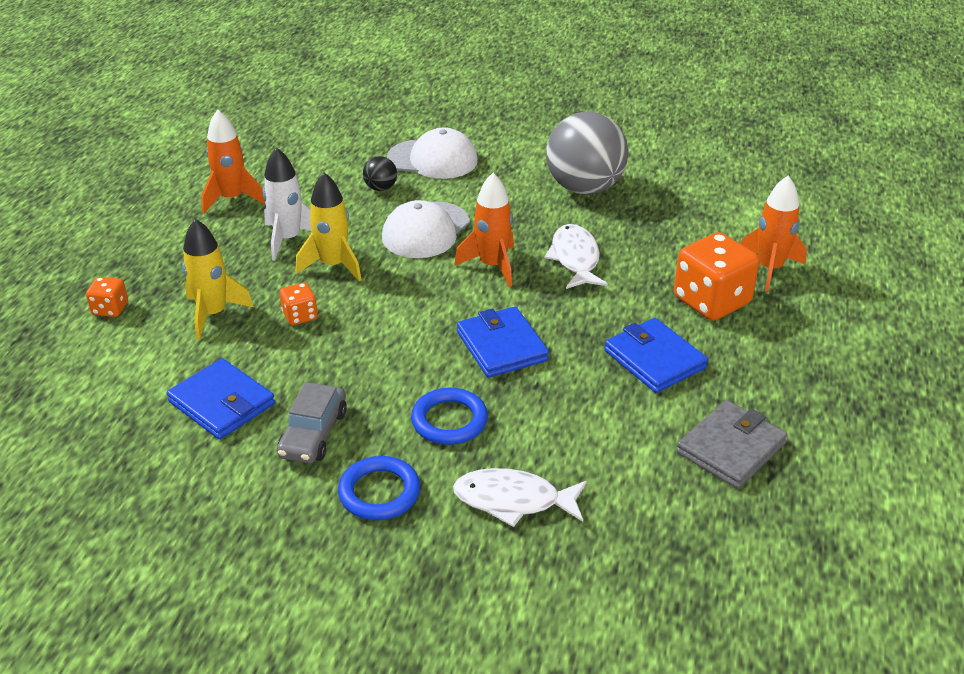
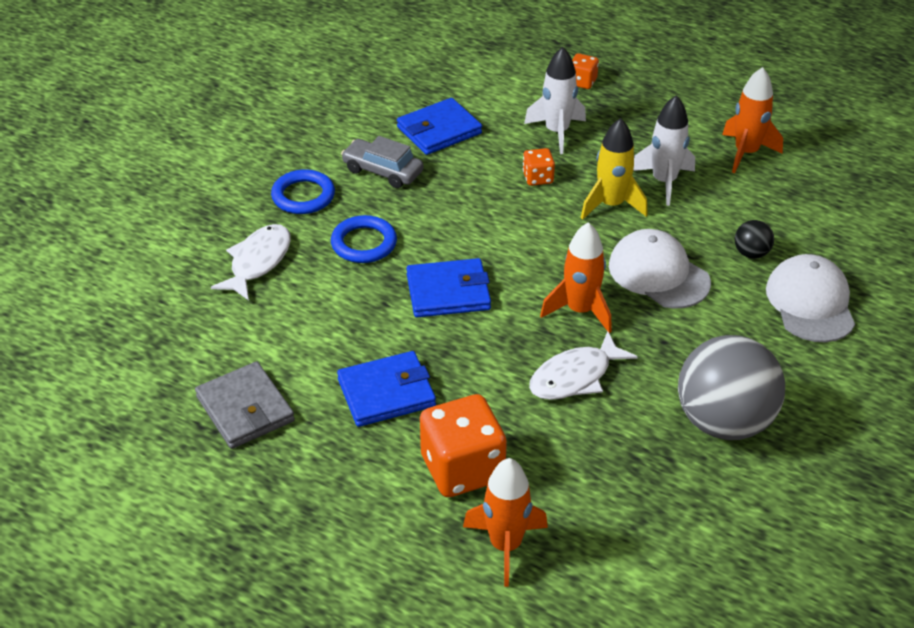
camera: 105 degrees right, 5 degrees up
yellow rocket [182,219,254,340] -> white rocket [524,47,586,154]
white cap [387,128,478,179] -> white cap turned 150 degrees clockwise [766,254,855,342]
white fish [545,224,608,289] -> white fish turned 135 degrees clockwise [529,331,638,400]

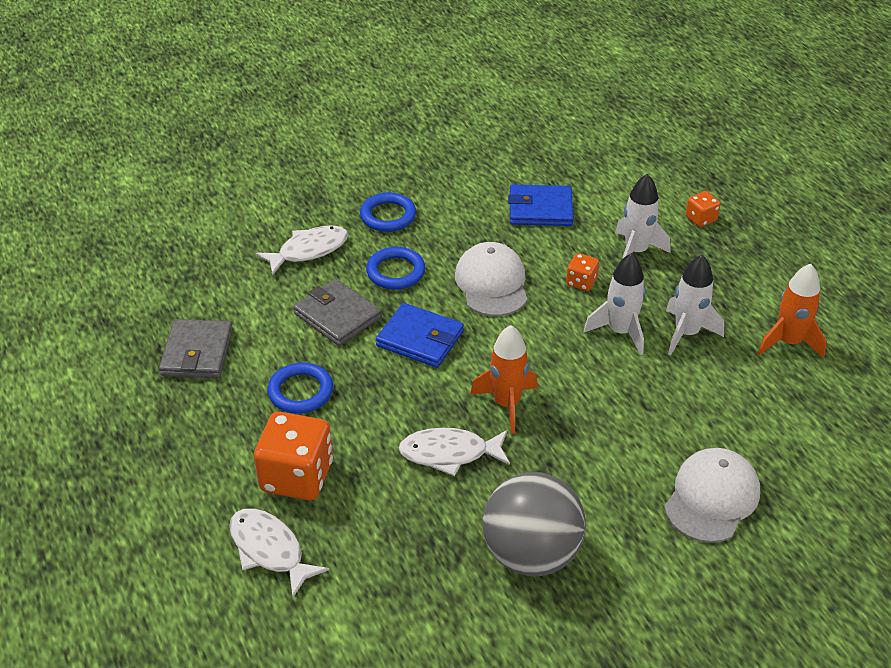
camera: 35 degrees right, 0 degrees up
blue wallet [337,351,436,427] -> blue ring [267,362,333,414]
grey car [341,136,423,188] -> none
orange rocket [463,458,548,587] -> white fish [229,508,329,598]
yellow rocket [581,118,648,220] -> white rocket [584,253,646,355]
white cap [609,229,711,309] -> white cap moved to [455,242,528,316]
black ball [735,220,774,259] -> none
none -> grey wallet [293,279,381,346]

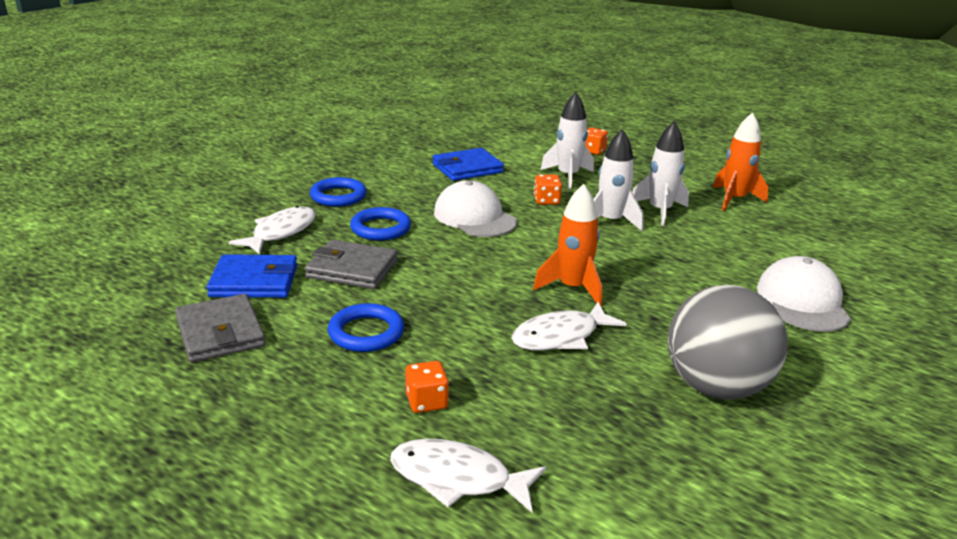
camera: 30 degrees left, 15 degrees down
orange dice [254,412,333,500] -> orange dice [405,361,449,413], size x0.49
blue wallet [376,303,464,368] -> blue wallet moved to [207,254,297,298]

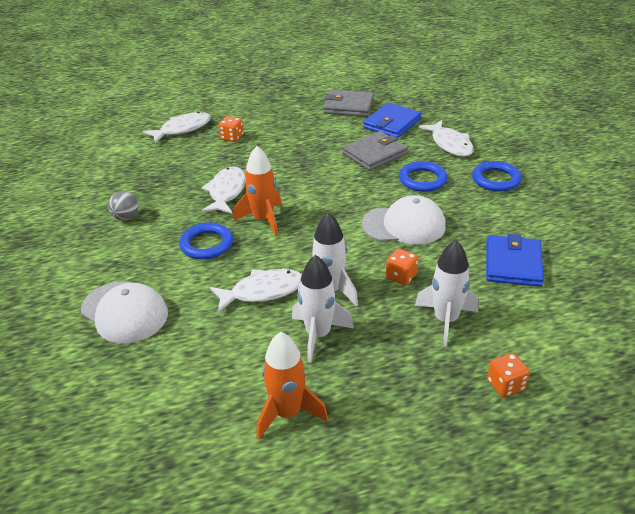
camera: 130 degrees right, 10 degrees up
blue ring [328,303,404,352] -> blue ring moved to [179,223,233,259]
grey ball [668,285,788,400] -> grey ball [108,191,139,221], size x0.43
none -> white fish [210,269,302,313]

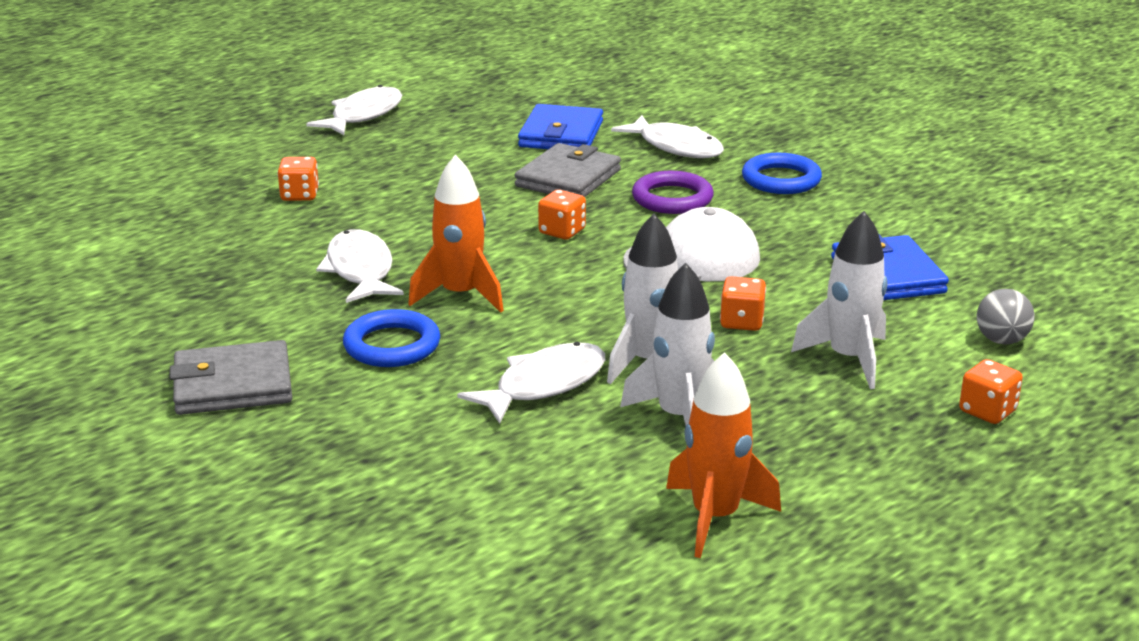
camera: 25 degrees left, 10 degrees down
white cap [81,281,168,343] -> none
grey ball [108,191,139,221] -> grey ball moved to [977,289,1035,344]
white fish [143,112,211,143] -> white fish moved to [306,85,402,135]
grey wallet [323,90,374,117] -> grey wallet moved to [169,340,292,415]
blue ring [399,161,448,192] -> purple ring [632,171,714,214]
none -> orange dice [538,189,586,240]

